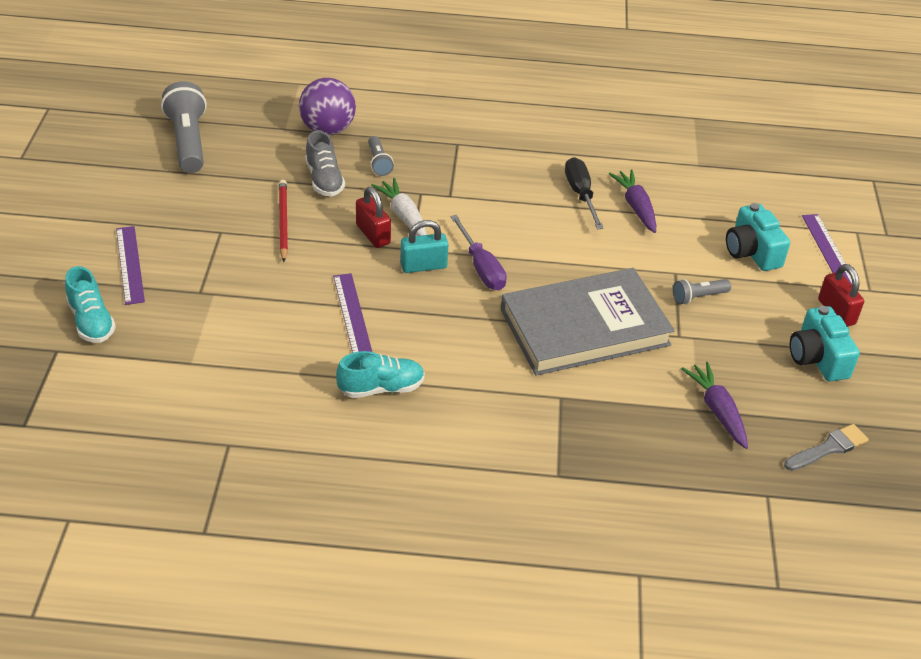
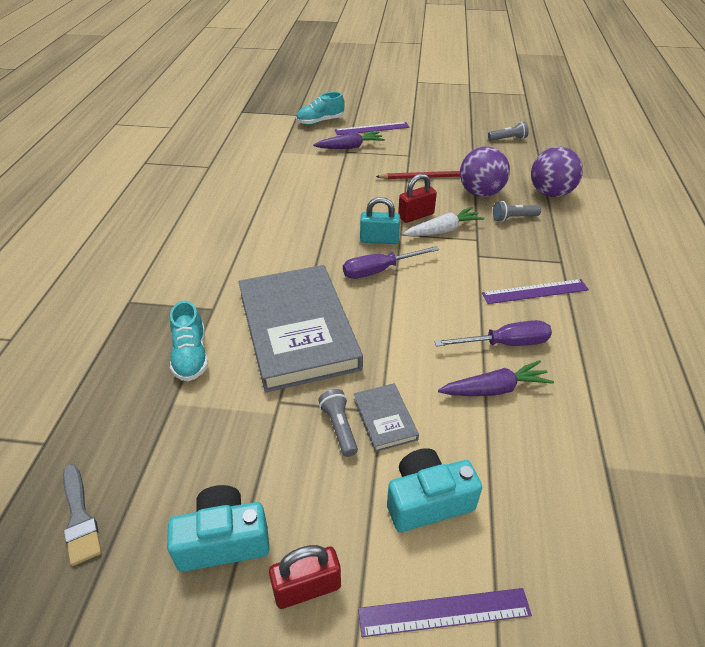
camera: 95 degrees right, 0 degrees up
grey flashlight [161,81,207,173] -> grey flashlight [488,122,529,141], size x0.51
grey shoe [305,131,345,197] -> purple ball [460,146,510,197]
purple ruler [333,273,372,353] -> purple ruler moved to [482,279,589,304]
turquoise shoe [336,351,425,398] -> turquoise shoe moved to [170,301,208,381]
turquoise padlock [400,220,448,273] -> turquoise padlock turned 75 degrees counterclockwise [360,197,400,244]
black screwdriver [565,157,604,229] -> purple screwdriver [434,320,552,347]
purple carrot [681,362,748,449] -> purple carrot moved to [313,131,385,149]
none -> grey book [354,383,419,452]

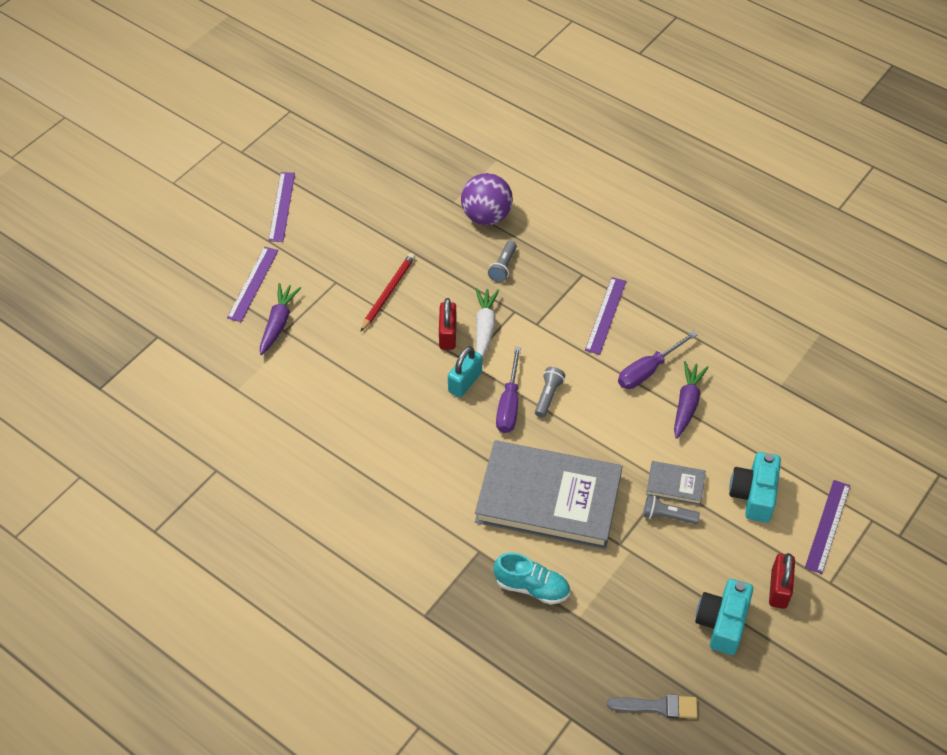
camera: 60 degrees left, 10 degrees up
turquoise shoe [296,92,345,125] -> none
purple screwdriver [434,320,552,347] -> purple screwdriver turned 150 degrees counterclockwise [618,331,698,389]
purple ball [460,146,510,197] -> none
grey flashlight [488,122,529,141] -> grey flashlight moved to [535,367,566,418]
none -> purple ruler [268,172,295,242]

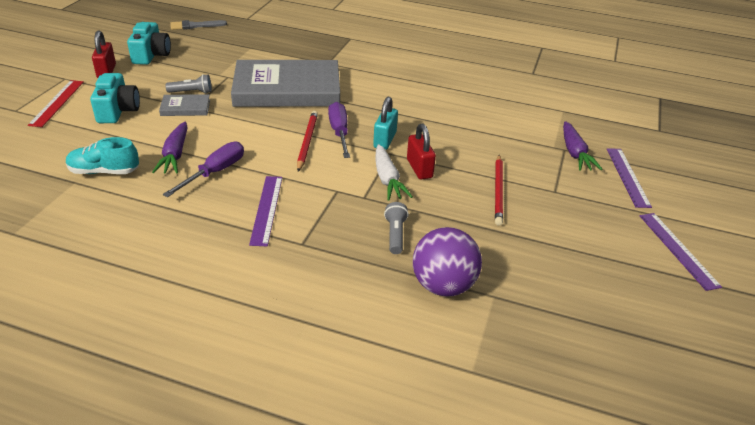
camera: 160 degrees right, 15 degrees down
turquoise shoe [494,553,570,605] -> turquoise shoe moved to [66,137,139,174]
grey flashlight [535,367,566,418] -> red pencil [297,111,318,172]
purple ruler [805,480,850,574] -> red ruler [28,80,84,127]

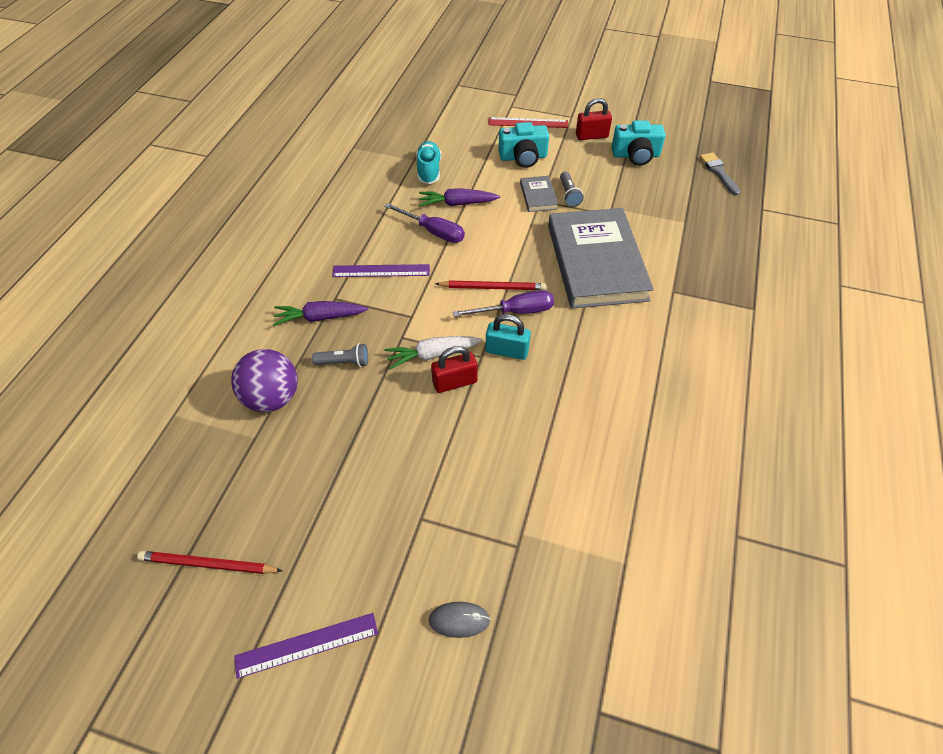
camera: 90 degrees right, 15 degrees up
red pencil [495,155,503,226] -> red pencil moved to [137,551,283,574]
purple carrot [563,121,603,171] -> purple carrot moved to [273,301,368,326]
purple ruler [607,148,652,208] -> grey mouse [429,602,490,638]

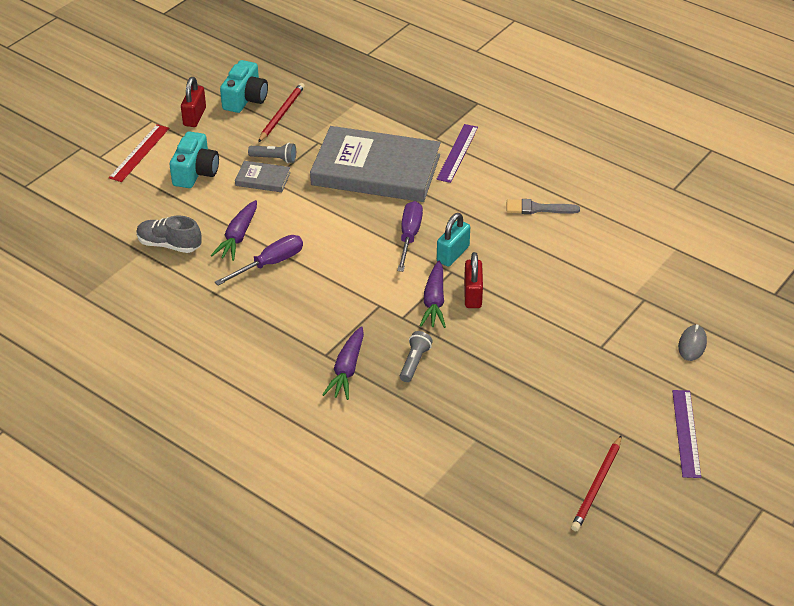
camera: 70 degrees left, 10 degrees down
purple ball [231,349,298,412] -> none
purple ruler [332,264,430,277] -> purple ruler moved to [436,124,478,183]
white carrot [384,336,482,370] -> purple carrot [420,261,446,328]
turquoise shoe [416,141,441,184] -> grey shoe [136,216,202,253]
red pencil [435,280,546,290] -> red pencil moved to [258,83,305,142]
grey brush [700,153,740,195] -> grey brush moved to [507,199,580,214]

